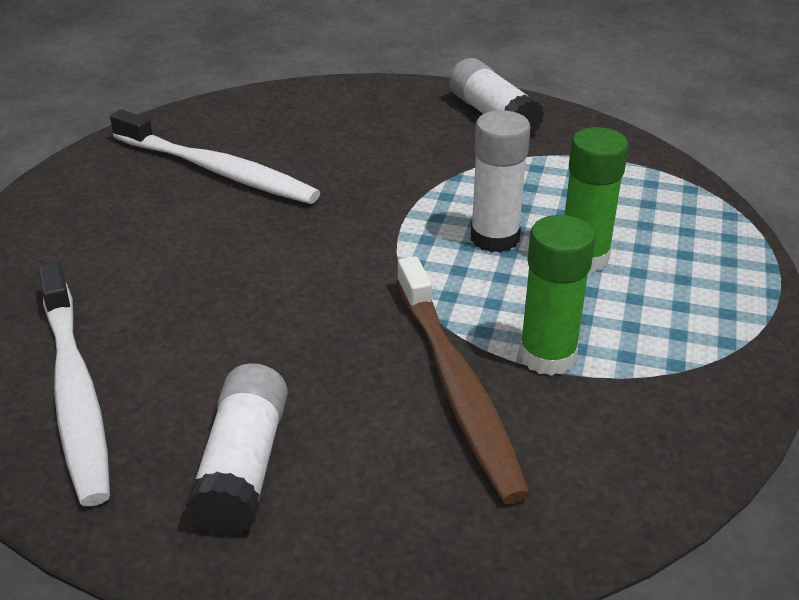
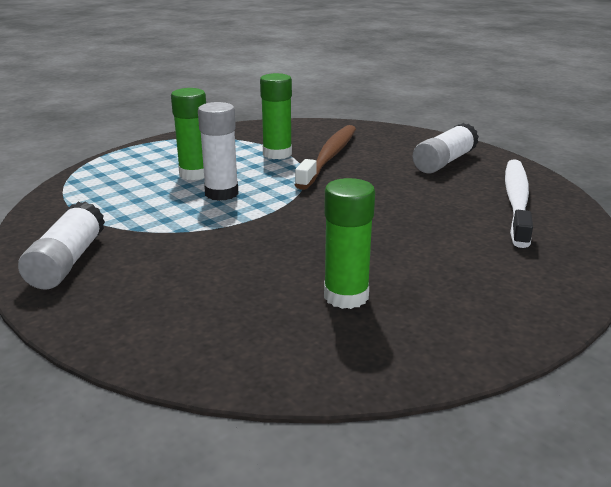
camera: 145 degrees left, 10 degrees down
white toothbrush [110,110,320,204] -> green glue stick [324,178,375,309]

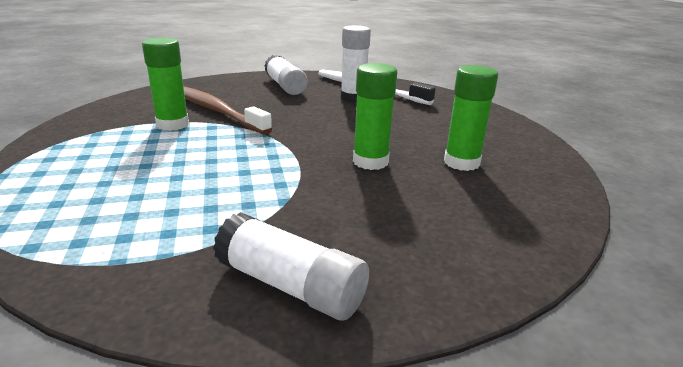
camera: 65 degrees left, 0 degrees up
green glue stick [171,88,206,180] -> green glue stick moved to [353,63,397,170]
white glue stick [198,102,239,201] -> white glue stick moved to [341,25,371,102]

